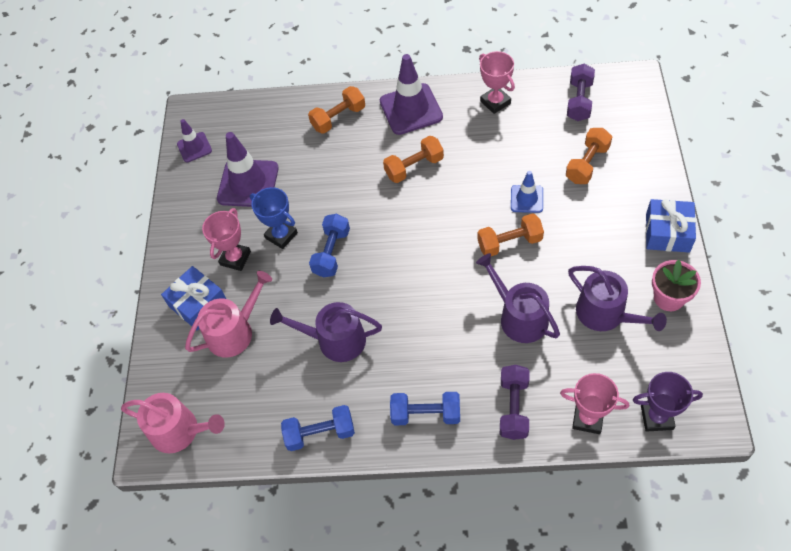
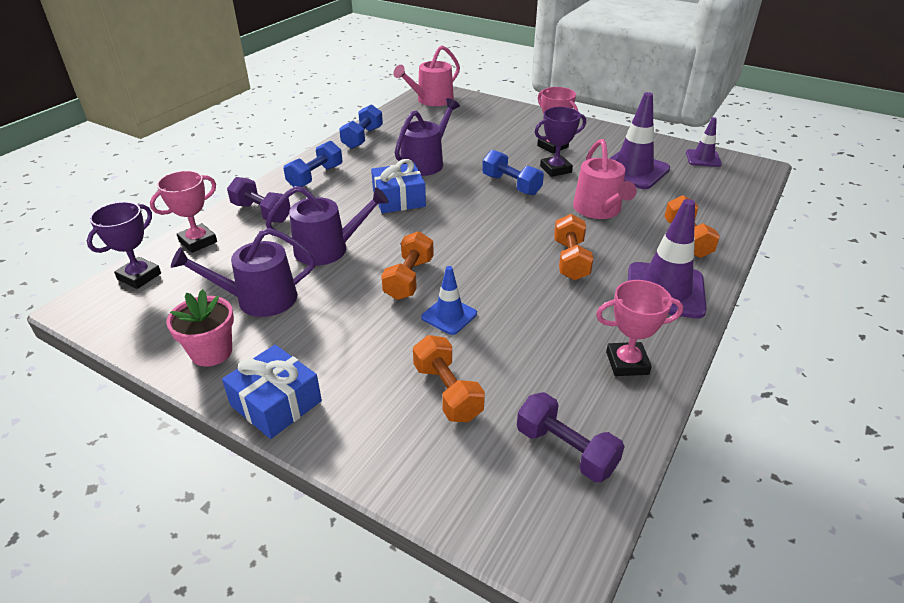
camera: 115 degrees right, 20 degrees down
blue gift [161,266,226,330] -> blue gift moved to [371,159,426,213]
pink watering can [185,271,272,358] -> pink watering can moved to [573,139,637,219]
blue trophy [250,187,298,249] -> purple trophy [535,107,586,177]

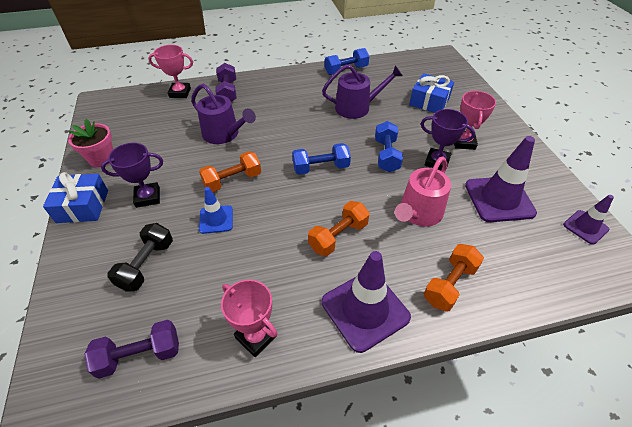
camera: 45 degrees right, 10 degrees up
purple trophy [87,202,161,289] -> purple trophy moved to [101,143,163,208]
purple watering can [171,228,315,317] -> none
blue dumbbell [283,141,343,187] -> blue dumbbell moved to [292,143,351,175]
blue gift [371,159,426,213] -> blue gift moved to [409,73,454,113]
pink watering can [393,45,460,106] -> none
orange dumbbell [413,335,485,422] -> black dumbbell [107,223,173,292]
purple dumbbell [517,392,625,482] -> purple dumbbell turned 75 degrees clockwise [84,320,179,379]

